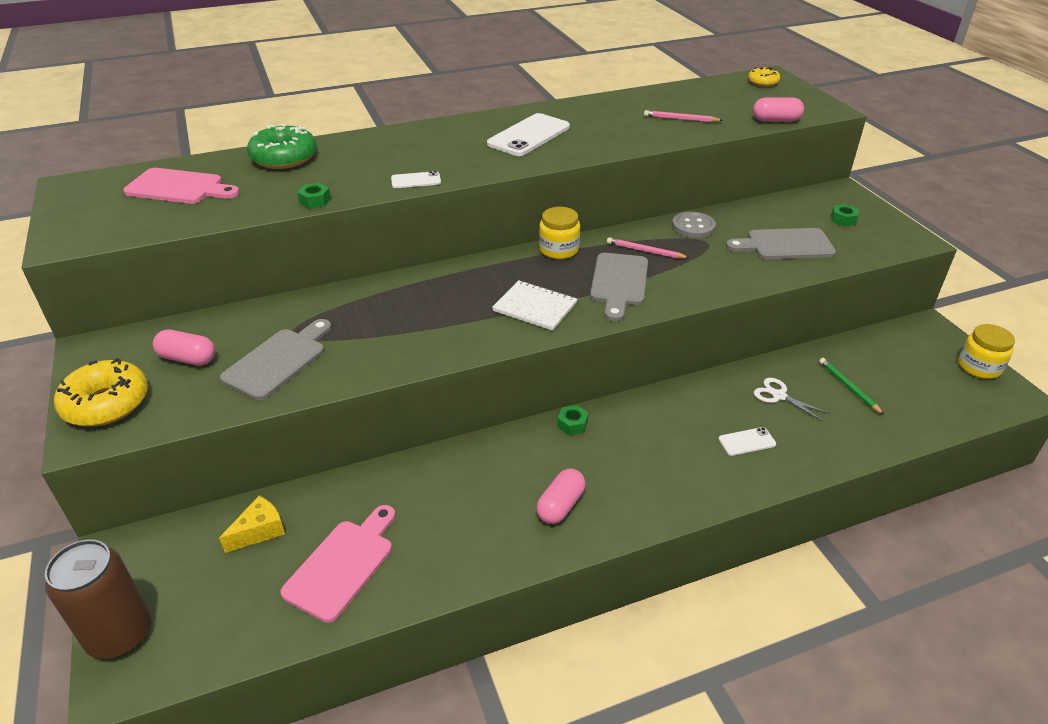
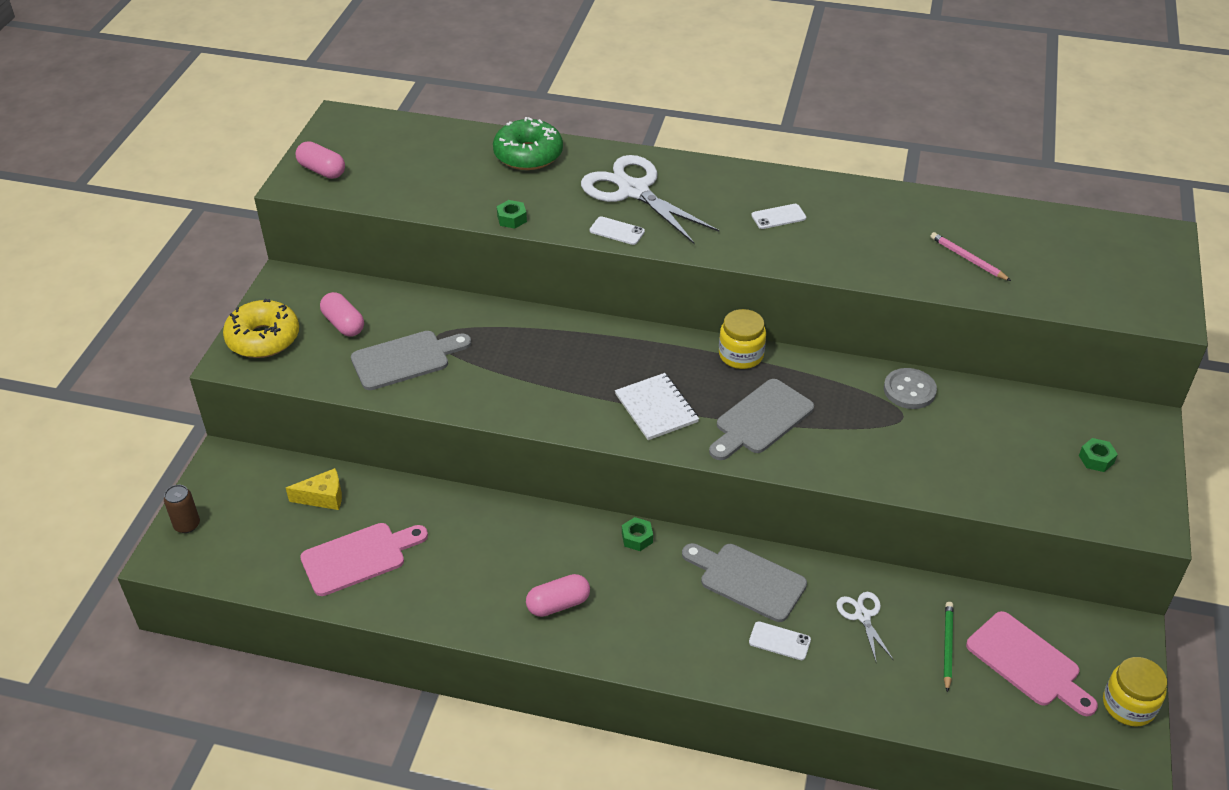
camera: 35 degrees right, 5 degrees up
brown can [45,539,151,659] -> brown can [164,485,200,533], size x0.51
pink cutting board [123,168,240,204] -> pink cutting board moved to [966,611,1098,716]
white phone [487,113,570,156] -> white phone [751,204,806,229], size x0.50
pink pencil [607,237,689,258] -> none
grey cutting board [726,228,836,259] -> grey cutting board moved to [682,543,807,622]
yellow donut [748,67,780,87] -> none
pink capsule [753,97,804,122] -> pink capsule moved to [296,141,345,179]
none -> white scissors [581,155,719,244]

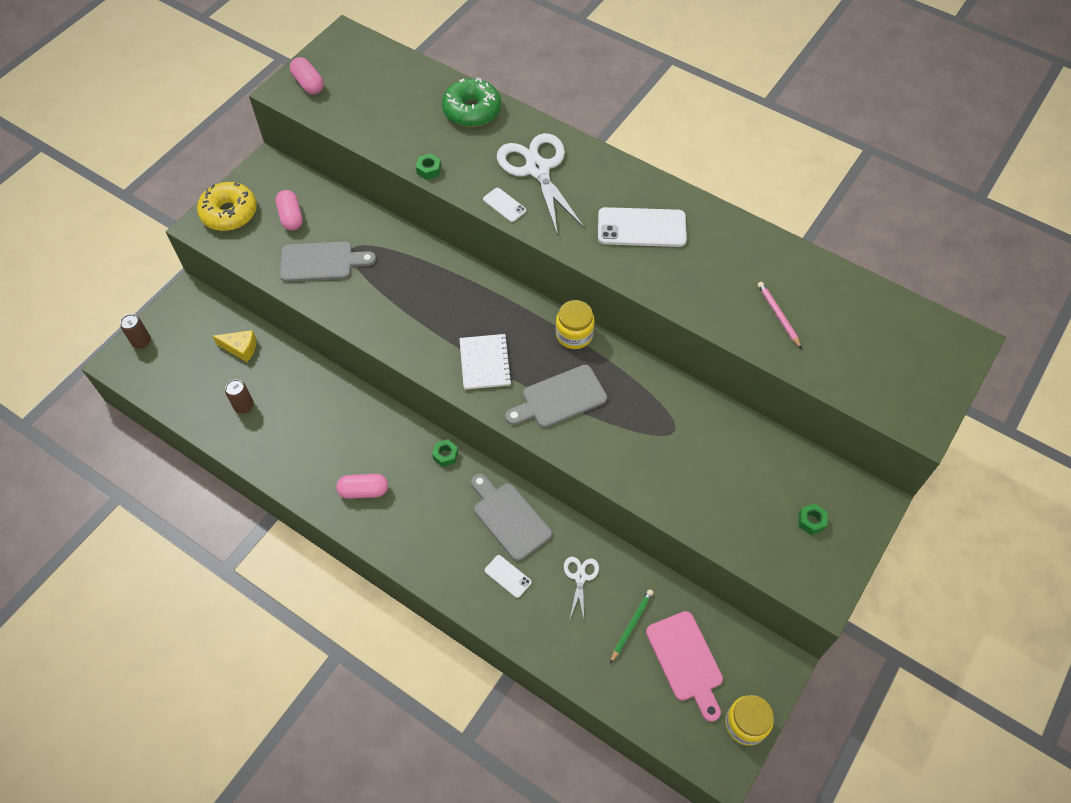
camera: 20 degrees right, 15 degrees up
pink cutting board [300,523,428,596] -> brown can [225,379,254,414]
white phone [751,204,806,229] -> white phone [598,207,687,247], size x1.99
grey button [884,368,937,409] -> none

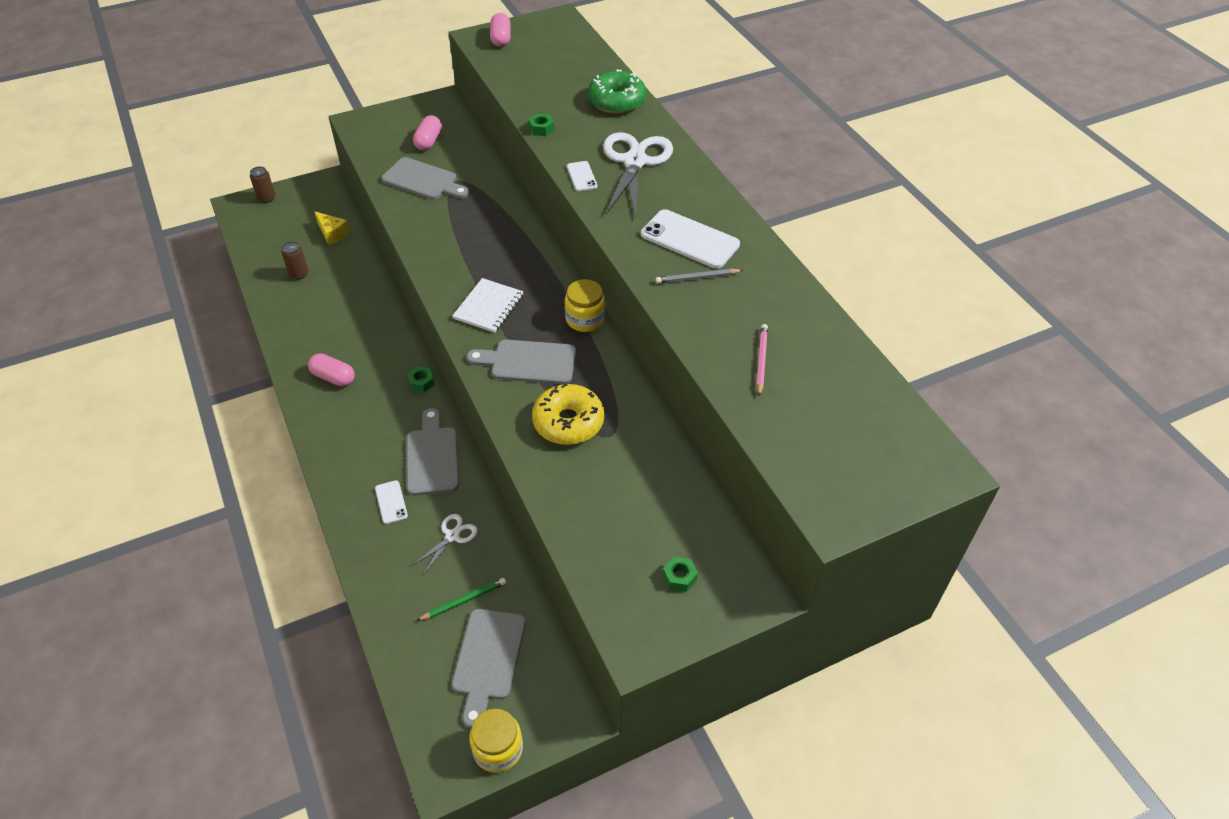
camera: 30 degrees right, 10 degrees down
yellow donut [197,182,257,231] -> yellow donut moved to [532,383,604,445]
pink cutting board [646,611,723,722] -> grey cutting board [452,609,526,728]
none -> grey pencil [656,269,744,284]

